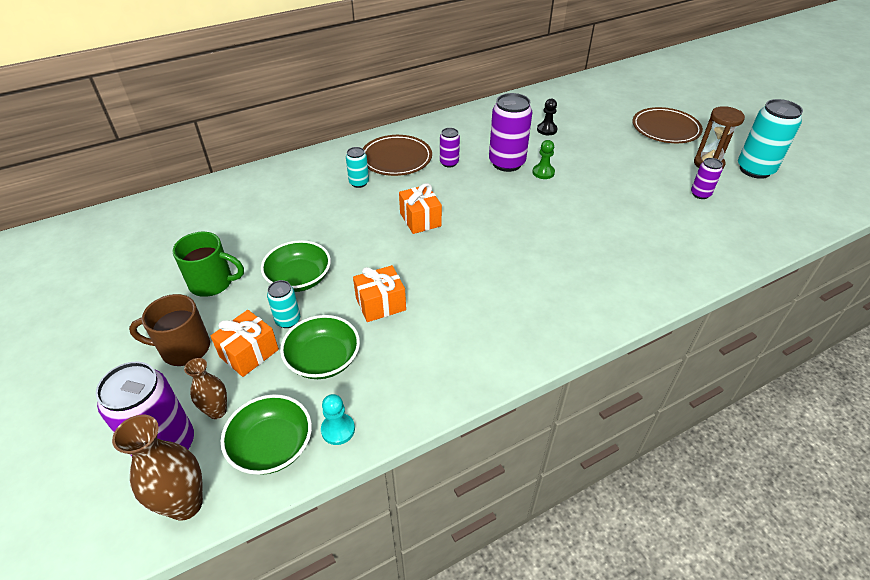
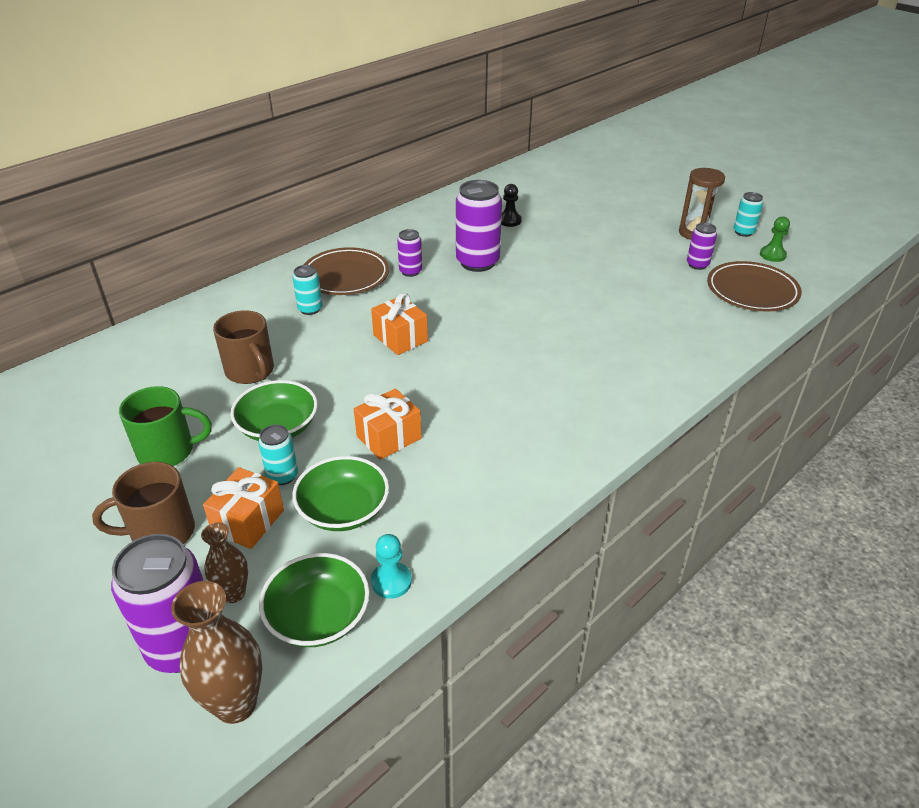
camera: 15 degrees left, 5 degrees down
green pawn [532,140,555,179] -> green pawn moved to [760,217,790,262]
brown plate [632,107,703,143] -> brown plate moved to [707,261,802,312]
turquoise can [738,99,803,179] -> turquoise can [734,192,763,237], size x0.52
none -> brown mug [213,310,274,384]

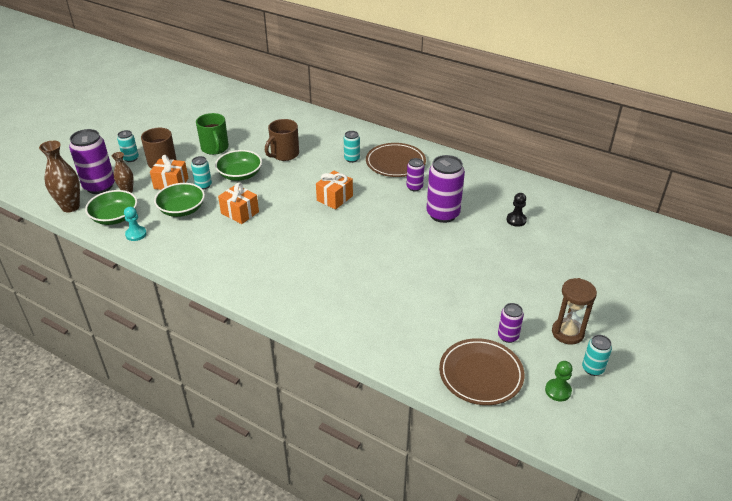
camera: 75 degrees right, 0 degrees up
none -> turquoise can [117,130,139,162]

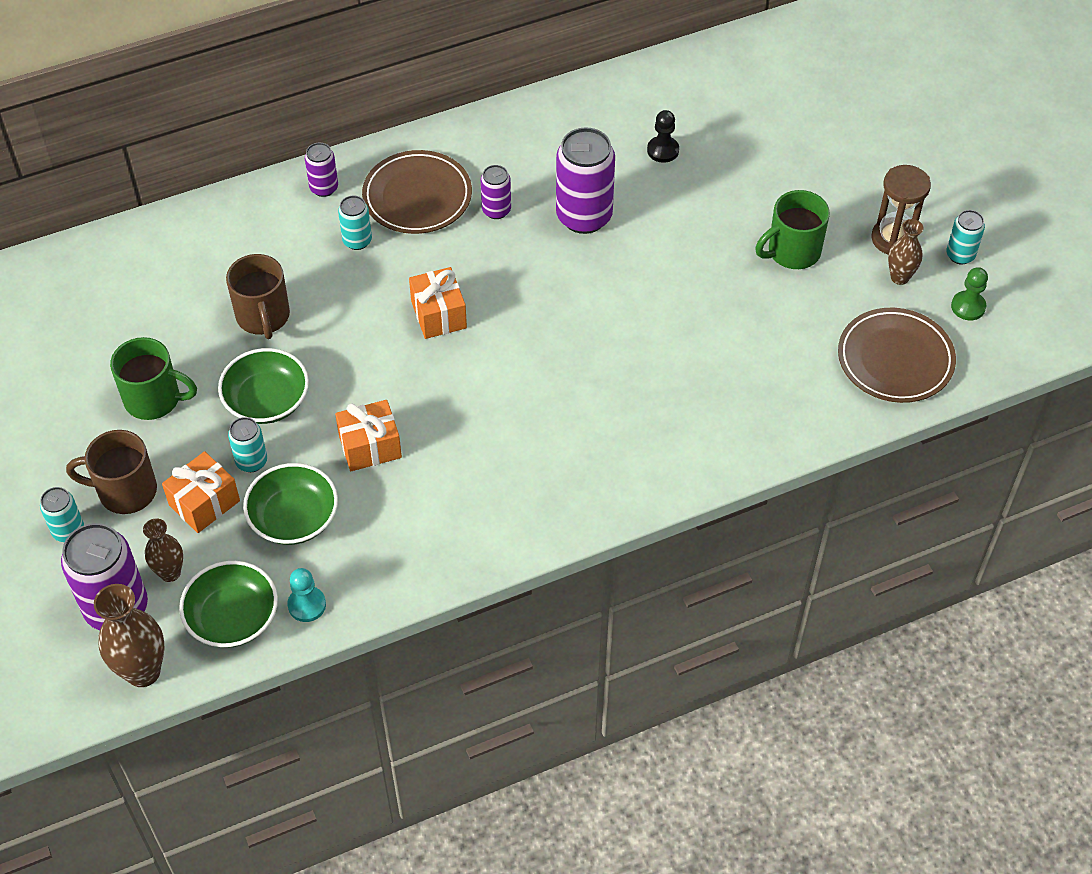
camera: 55 degrees left, 15 degrees up
purple can [498,303,524,343] -> purple can moved to [305,143,338,197]
none -> green mug [755,190,830,269]
none -> brown vase [888,219,924,285]

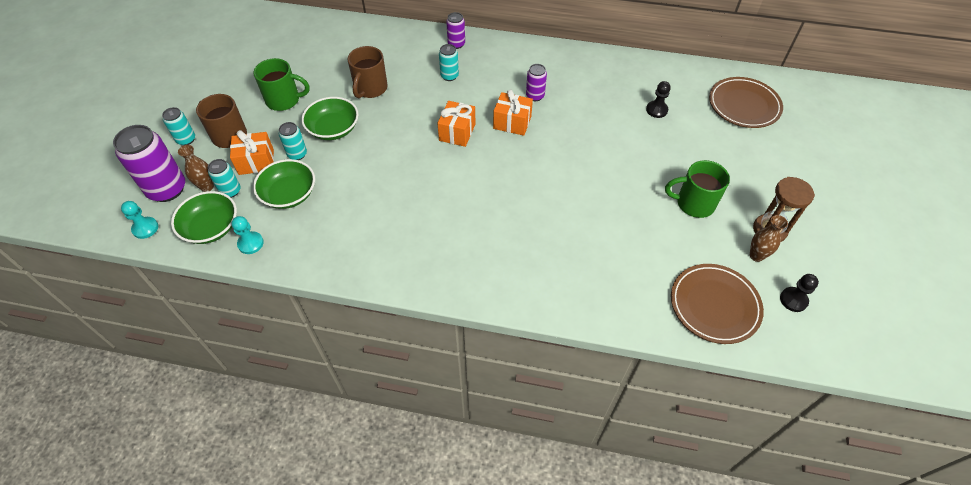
camera: 35 degrees right, 0 degrees up
brown vase [94,584,164,687] -> turquoise pawn [121,201,158,239]
green mug [110,337,197,420] -> green mug turned 45 degrees counterclockwise [253,58,310,111]
orange gift [335,400,402,471] -> orange gift moved to [493,89,533,136]
brown plate [362,150,472,234] -> brown plate moved to [709,77,783,128]
purple can [556,127,615,234] -> none
turquoise can [946,210,985,265] -> turquoise can moved to [208,159,241,198]
green pawn [951,267,988,321] -> black pawn [780,274,819,312]

